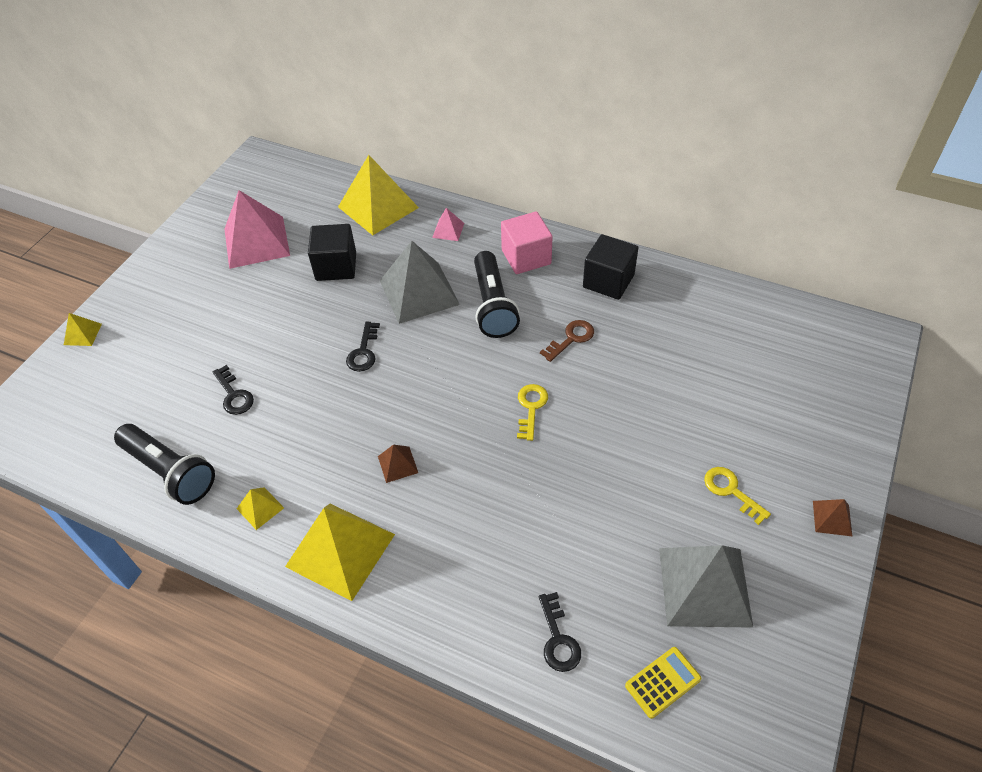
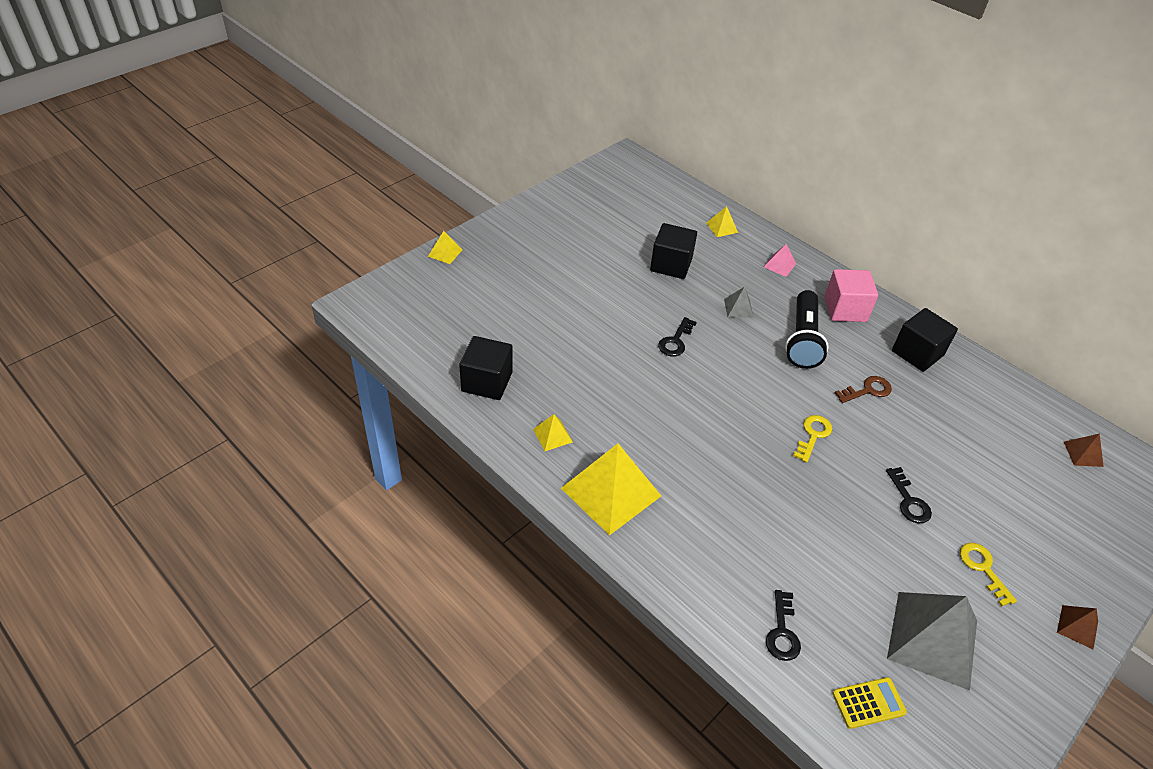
camera: 15 degrees right, 5 degrees down
black flashlight [114,424,215,505] -> black cube [459,336,513,400]
black key [213,365,254,415] -> black key moved to [886,467,932,524]
pink pyramid [224,190,290,269] -> none
yellow pyramid [338,155,419,235] -> yellow pyramid [706,206,738,237], size x0.45
brown pyramid [378,445,418,483] -> brown pyramid moved to [1064,434,1104,467]
grey pyramid [380,241,460,324] -> grey pyramid [724,287,754,318], size x0.45

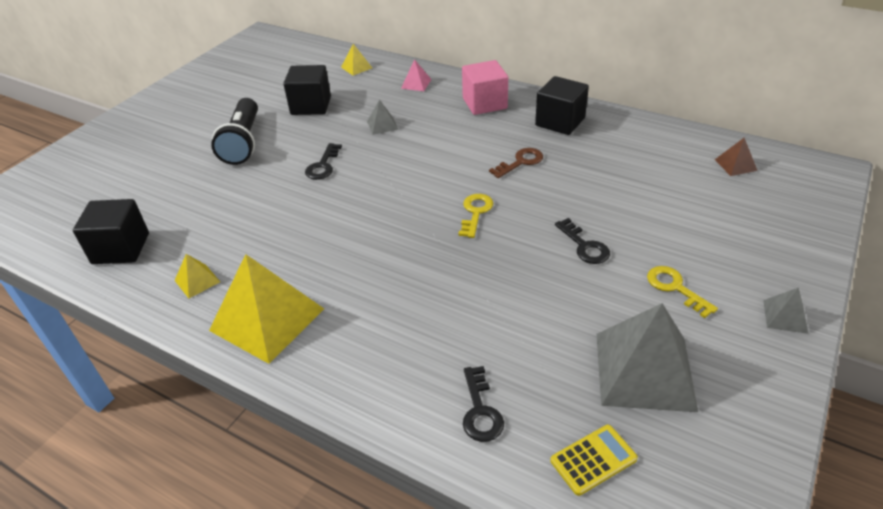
camera: 10 degrees left, 5 degrees down
yellow pyramid [428,231,462,264] -> none
black flashlight [785,290,829,369] -> black flashlight moved to [211,98,258,165]
brown pyramid [1057,605,1098,649] -> grey pyramid [763,287,808,334]

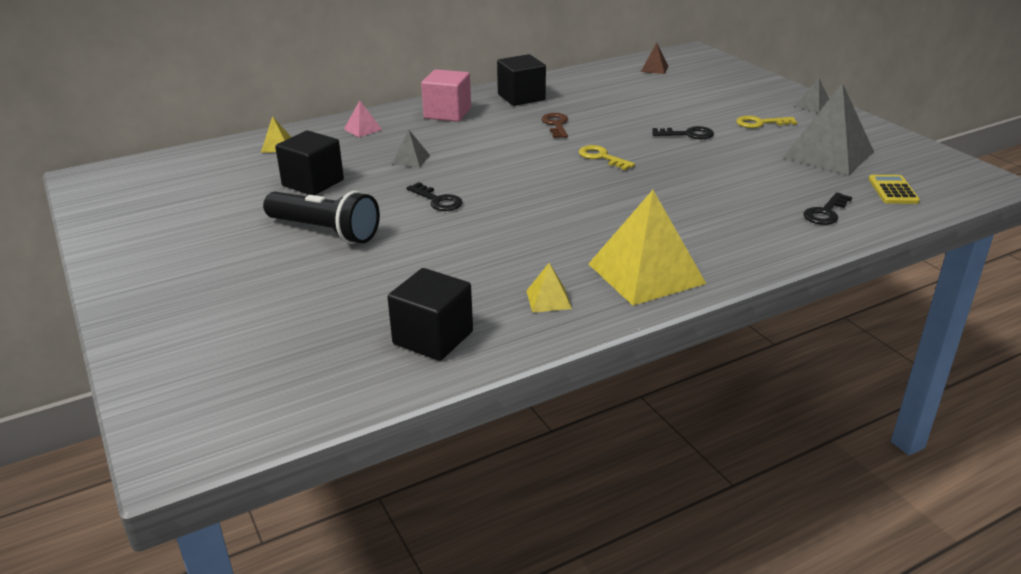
camera: 60 degrees left, 10 degrees down
black key [463,366,504,442] -> black key turned 105 degrees clockwise [804,192,852,225]

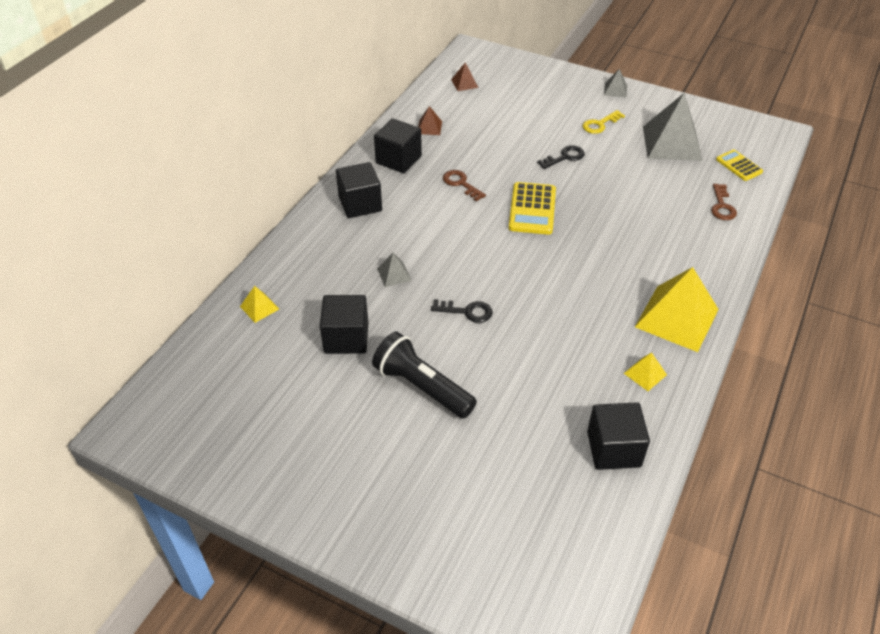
camera: 35 degrees left, 15 degrees up
black flashlight [263,191,380,244] -> black flashlight turned 135 degrees counterclockwise [372,331,477,418]
pink pyramid [344,101,382,137] -> none
pink cube [421,69,471,122] -> black cube [336,162,382,218]
yellow key [579,145,635,170] -> yellow calculator [509,182,556,235]
black key [804,192,852,225] -> brown key [711,184,737,220]
none -> brown pyramid [418,106,442,135]

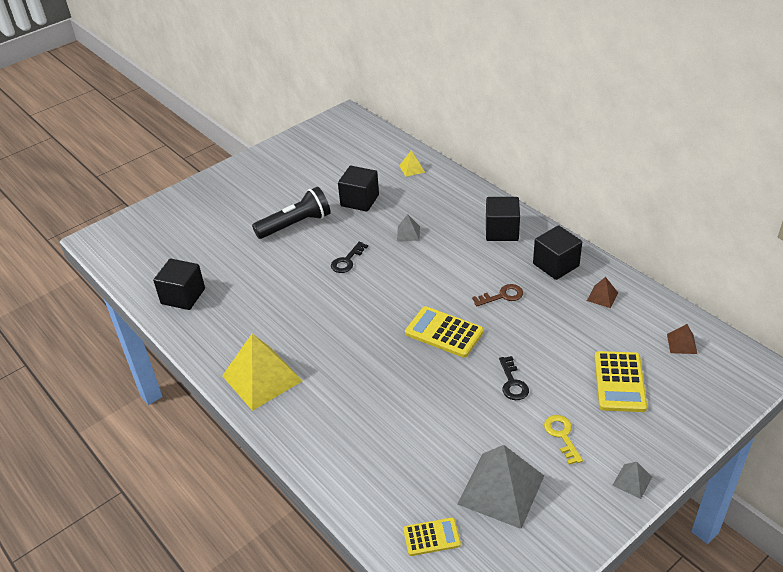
camera: 115 degrees right, 5 degrees down
yellow pyramid [624,352,667,391] -> none
brown key [711,184,737,220] -> none
none -> yellow calculator [594,351,647,412]

